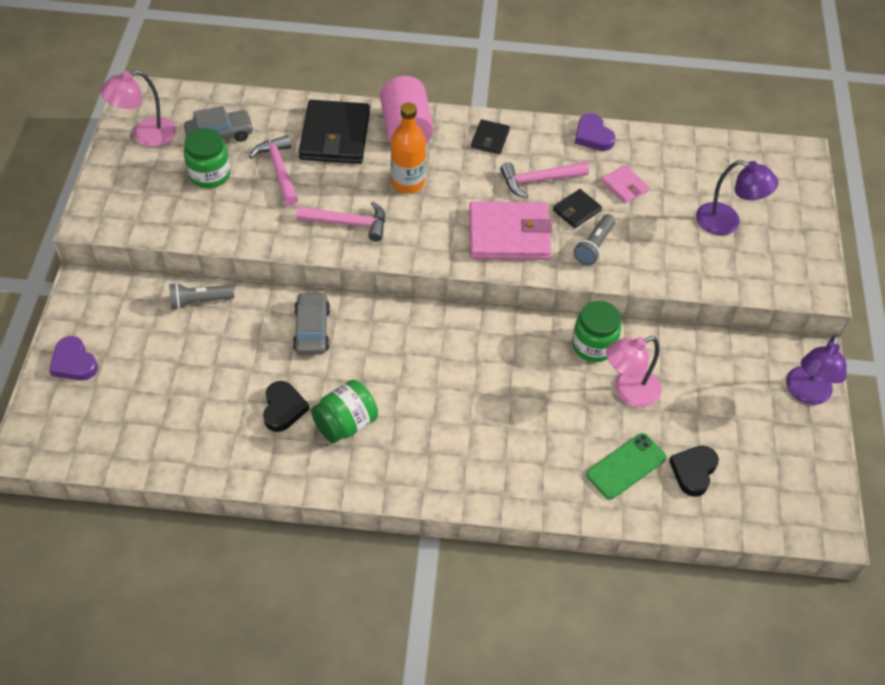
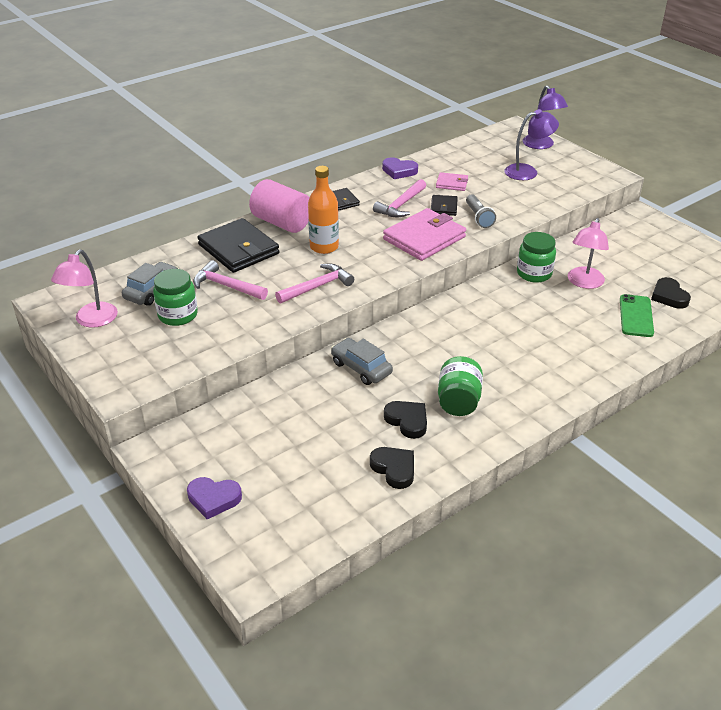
camera: 40 degrees left, 15 degrees down
grey flashlight [169,283,234,310] -> none
purple lamp [786,334,847,405] -> purple lamp moved to [523,85,568,149]
none -> black heart [370,447,414,489]

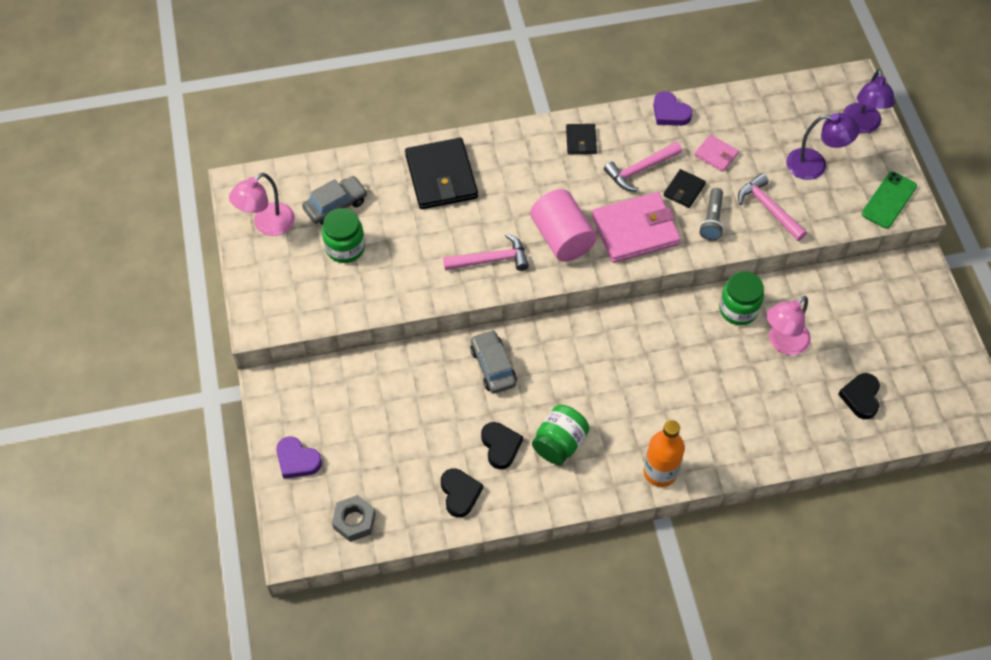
camera: 25 degrees right, 20 degrees up
pink hammer [193,260,268,300] -> pink hammer moved to [738,173,807,241]
pink cylinder [249,179,310,233] -> pink cylinder moved to [530,189,597,262]
orange bottle [308,166,339,254] -> orange bottle moved to [644,420,685,487]
green phone [620,294,654,337] -> green phone moved to [862,171,917,229]
none -> grey nut [332,495,376,542]

